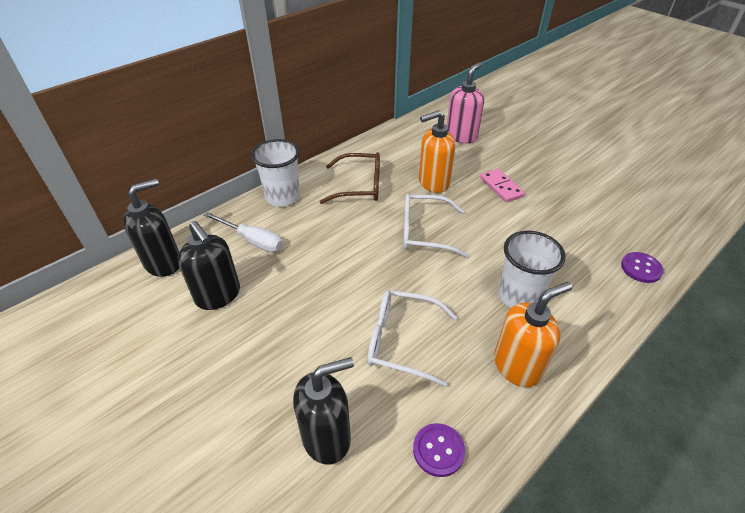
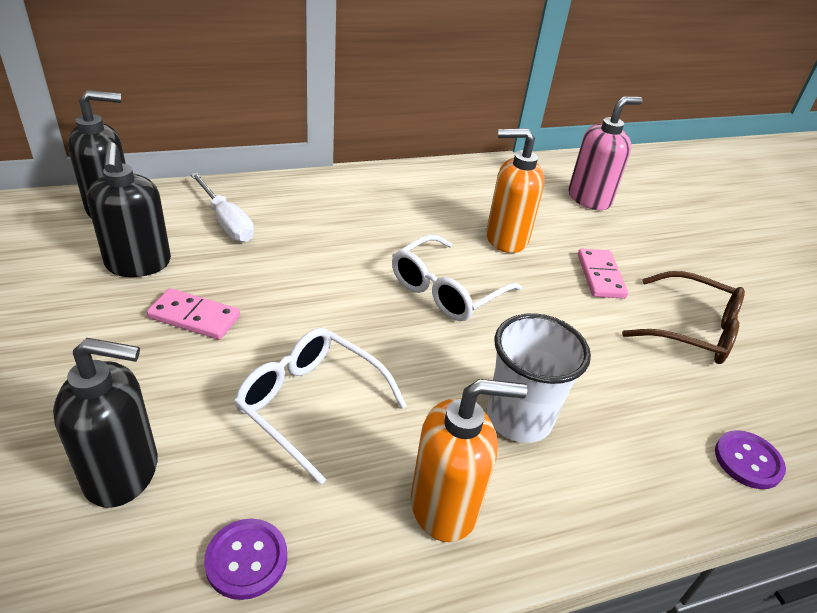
camera: 20 degrees right, 5 degrees down
white cup [251,139,300,207] -> none
brown glasses [320,152,380,204] -> brown glasses moved to [622,271,745,364]
white glasses [403,194,468,258] -> white glasses turned 75 degrees counterclockwise [392,234,522,321]
none -> pink domino [147,288,240,340]

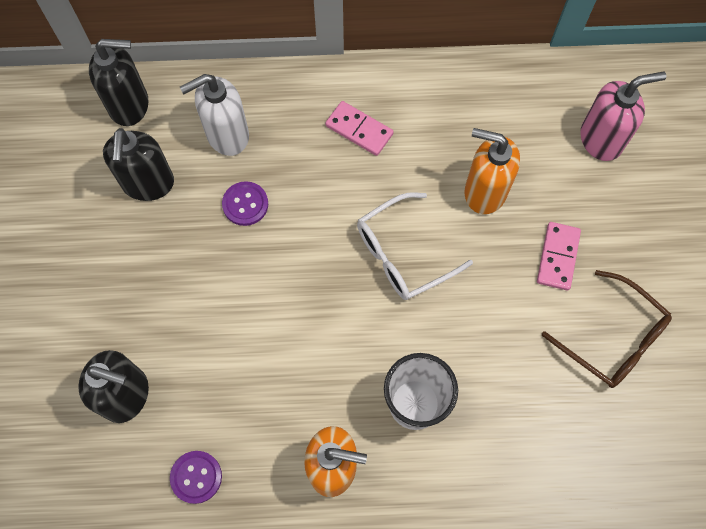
camera: 20 degrees right, 30 degrees up
pink domino [147,288,240,340] -> pink domino moved to [325,101,394,156]
white screwdriver [190,173,254,242] -> white soap dispenser [180,74,249,156]
white glasses [234,327,407,485] -> none
purple button [715,430,786,489] -> purple button moved to [222,181,268,226]

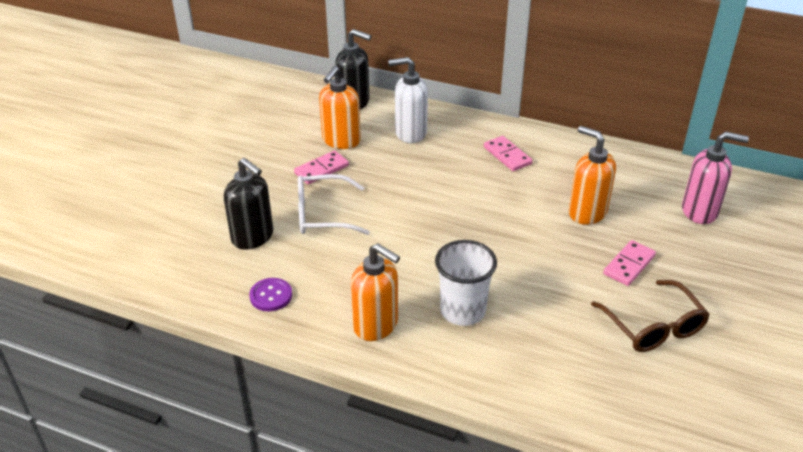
camera: 25 degrees right, 30 degrees down
black soap dispenser [103,128,174,201] -> orange soap dispenser [319,66,361,149]
purple button [222,181,268,226] -> none
white glasses [357,192,473,300] -> white glasses moved to [298,174,370,235]
none -> pink domino [294,151,349,184]

